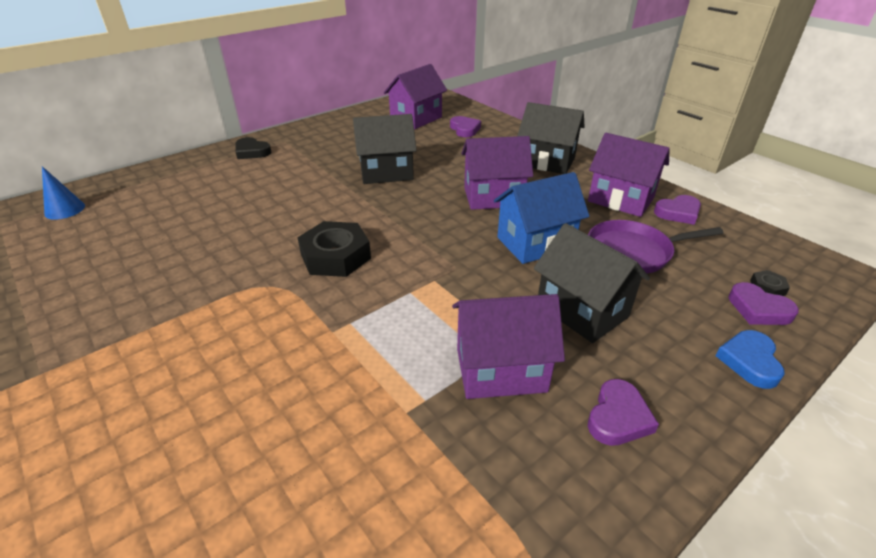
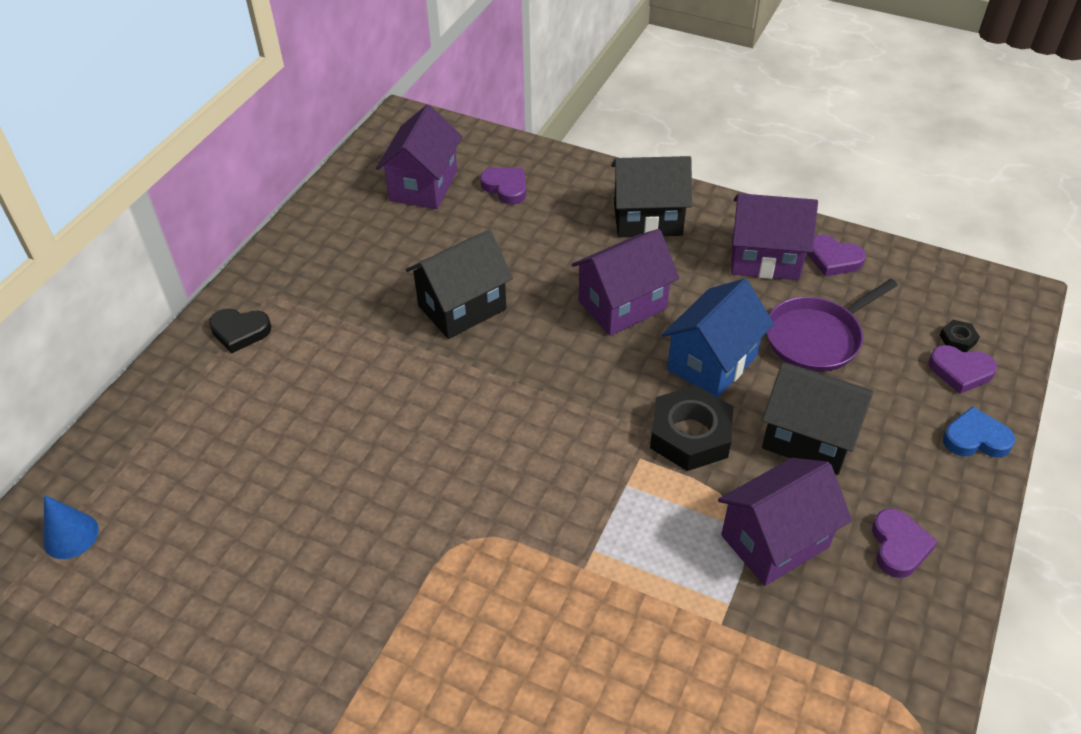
camera: 25 degrees left, 10 degrees up
black nut [297,221,371,277] -> black nut moved to [650,385,733,471]
purple heart [654,195,701,225] -> purple heart turned 75 degrees clockwise [807,235,866,276]
blue heart [716,330,784,389] -> blue heart turned 105 degrees clockwise [943,406,1015,458]

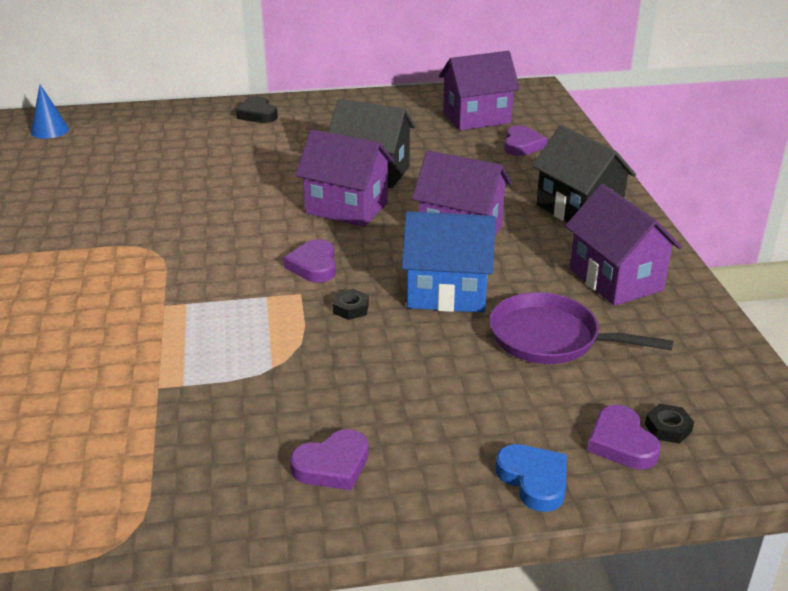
camera: 55 degrees right, 15 degrees down
black nut [650,385,733,471] -> black nut [333,289,369,320], size x0.44
purple house [718,458,852,586] -> purple house moved to [296,129,394,227]
black house [762,363,873,475] -> none
purple heart [807,235,866,276] -> purple heart moved to [283,239,336,283]

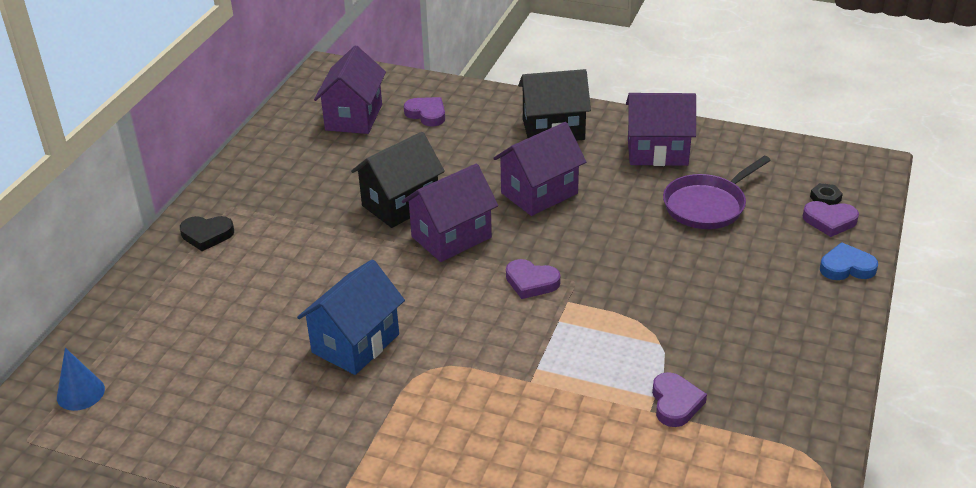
camera: 60 degrees left, 5 degrees up
purple heart [290,429,369,490] -> purple heart moved to [652,372,707,427]
black nut [333,289,369,320] -> none
blue house [402,211,496,313] -> blue house moved to [297,259,405,375]

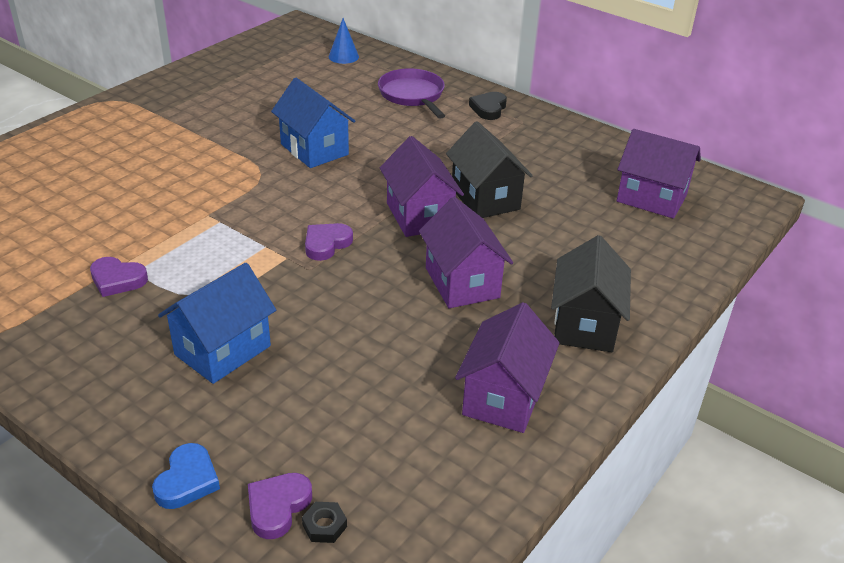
camera: 105 degrees right, 0 degrees up
purple heart [404,97,445,126] -> none
purple pan [663,156,771,229] -> purple pan moved to [378,68,445,119]
none -> blue house [158,263,276,384]

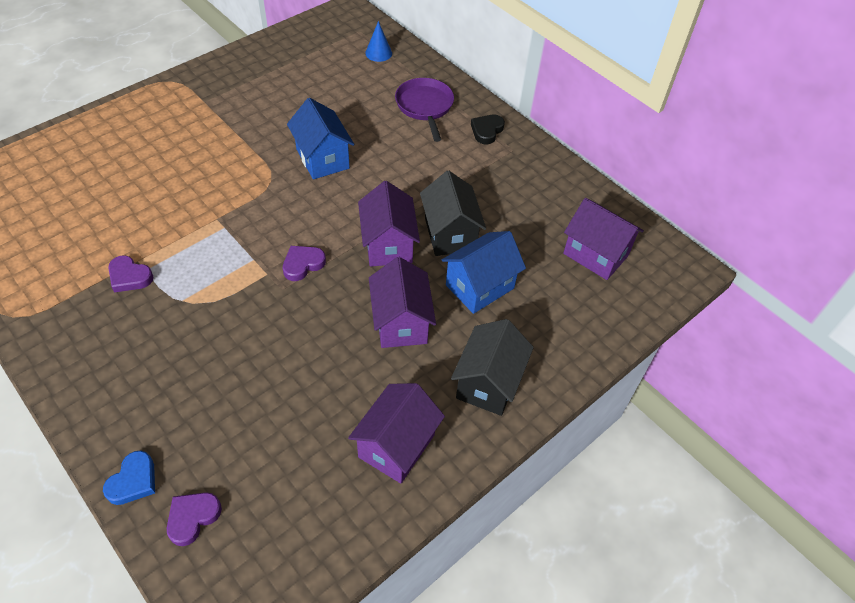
camera: 10 degrees right, 15 degrees up
blue house [158,263,276,384] -> blue house moved to [441,231,526,314]
black nut [302,502,347,543] -> none

